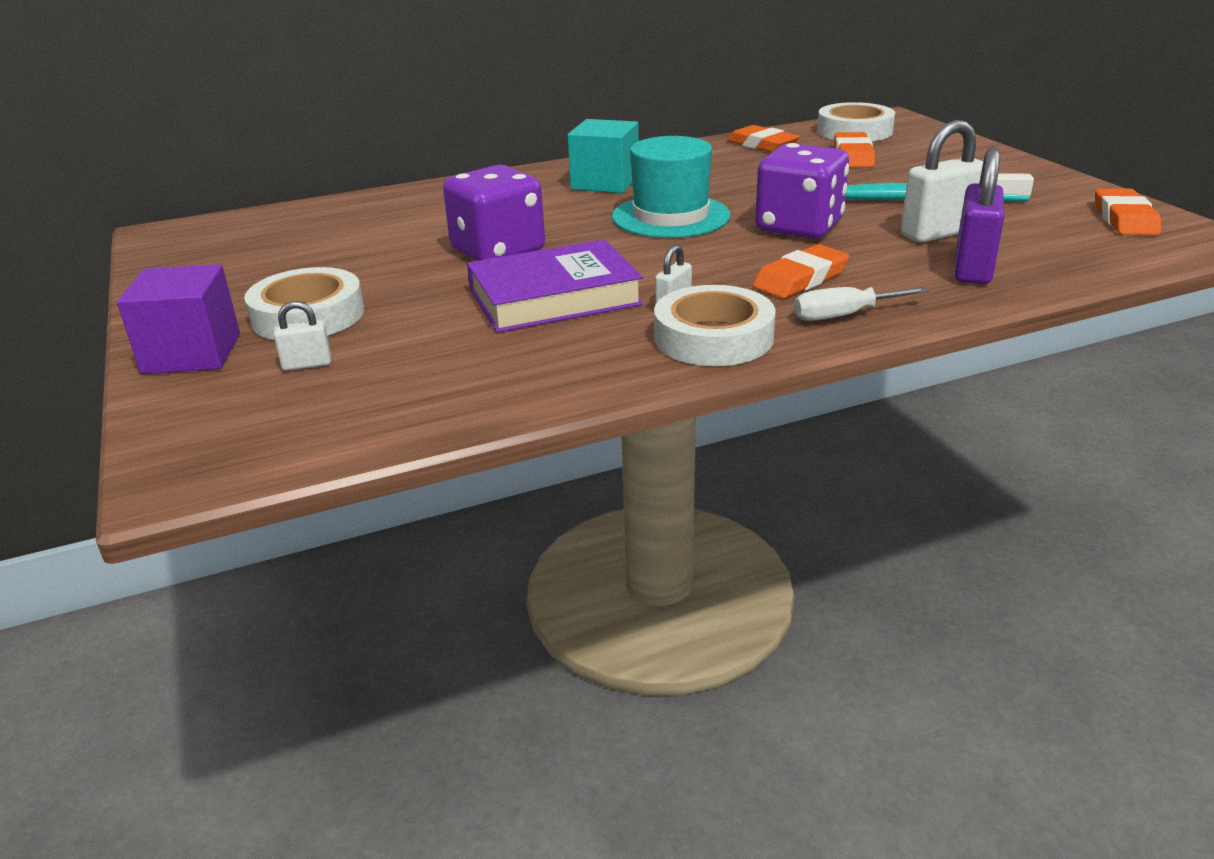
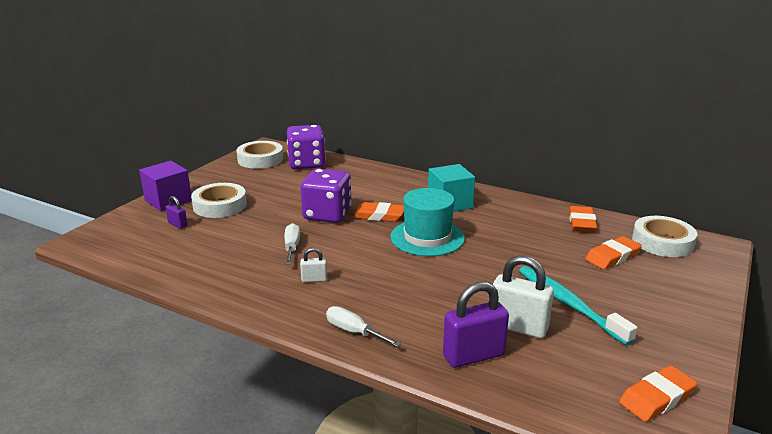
camera: 50 degrees right, 5 degrees down
white padlock [274,301,331,371] -> purple padlock [165,196,187,229]
purple book [467,239,643,333] -> white screwdriver [284,223,300,264]
white tape [654,285,776,366] -> white tape moved to [236,141,283,169]
orange eraser [753,244,849,299] -> orange eraser moved to [353,202,404,222]
purple dice [755,143,849,239] -> purple dice moved to [287,125,326,169]

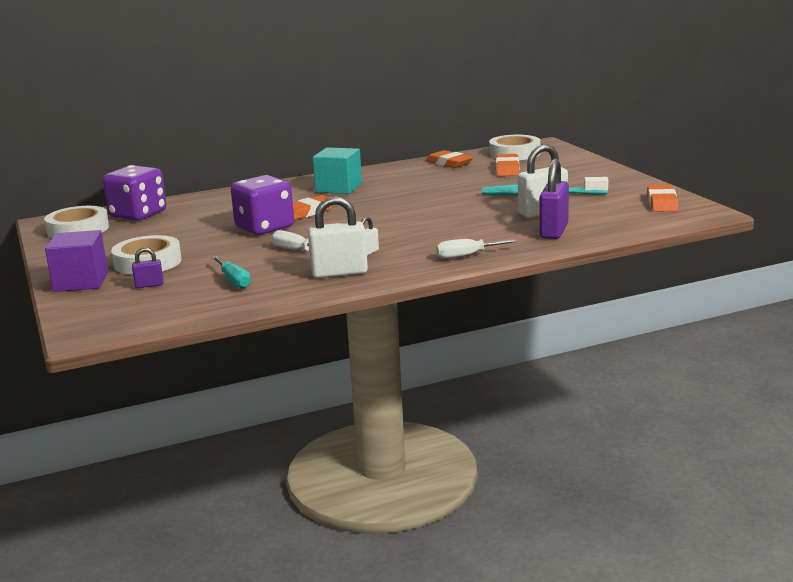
camera: 50 degrees left, 5 degrees down
turquoise hat [390,188,465,256] -> none
none -> turquoise screwdriver [212,256,251,289]
none -> white padlock [308,196,368,278]

